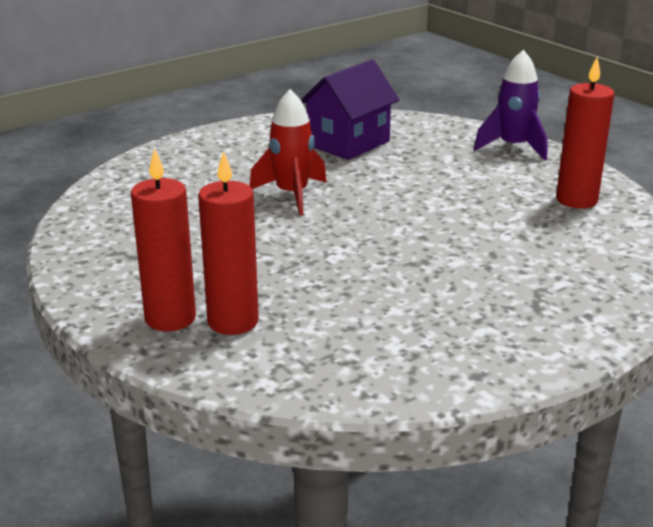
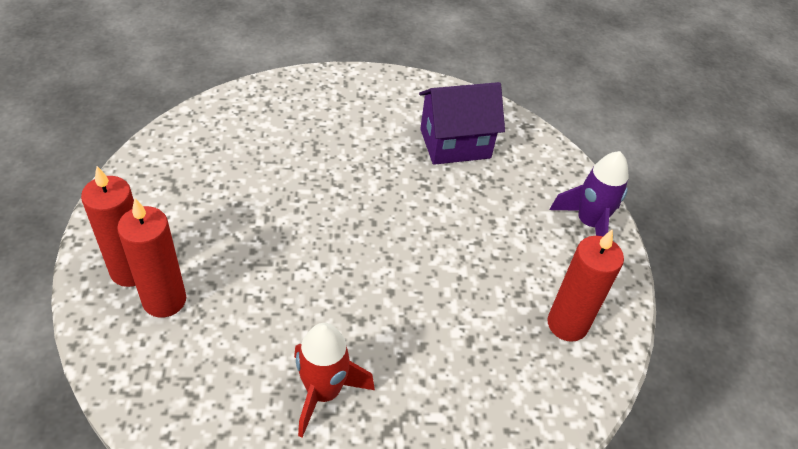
camera: 30 degrees right, 20 degrees up
red rocket [250,89,327,215] -> red rocket moved to [294,323,375,438]

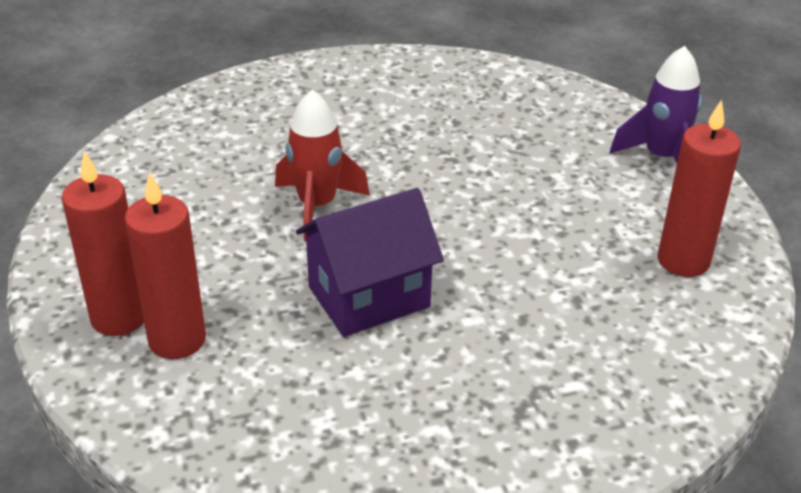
camera: 10 degrees left, 10 degrees down
red rocket [294,323,375,438] -> red rocket moved to [275,90,370,241]
purple house [419,82,505,165] -> purple house moved to [296,188,444,337]

